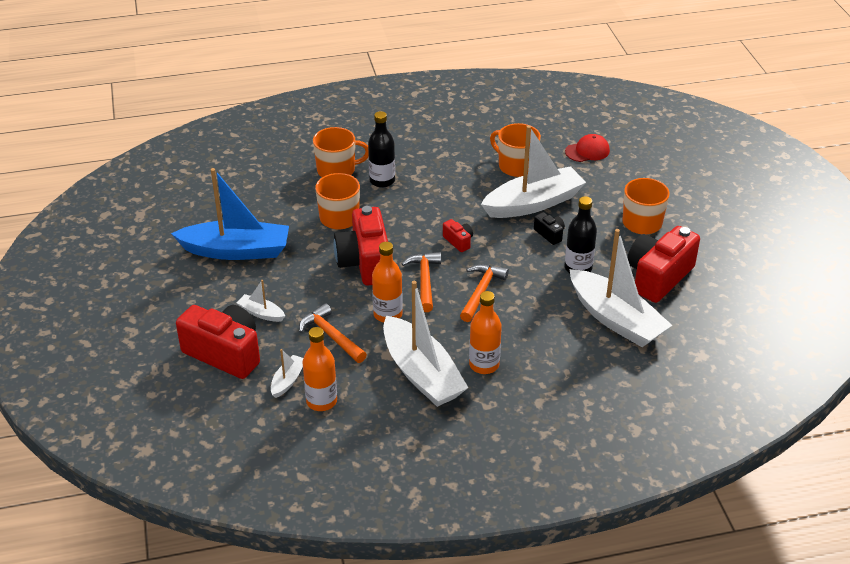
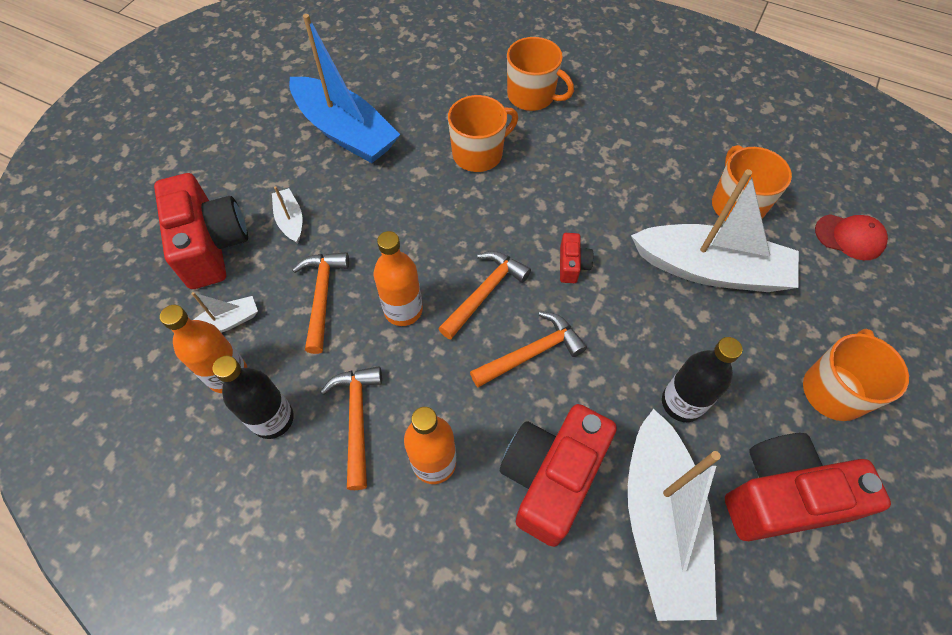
camera: 40 degrees right, 20 degrees up
red camera [334,206,388,286] -> red camera moved to [500,404,617,547]
black bottle [368,111,395,188] -> black bottle moved to [212,356,294,439]
white boat [383,281,469,407] -> orange hammer [321,366,382,490]
black camera [534,212,565,245] -> none

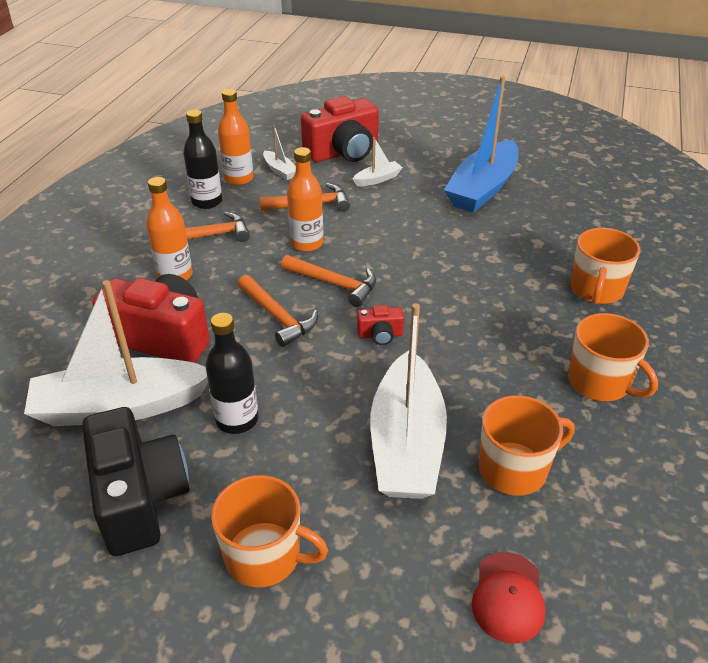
camera: 80 degrees right, 20 degrees down
orange mug [448,95,518,172] -> orange mug moved to [568,313,658,401]
red camera [725,433,891,541] -> black camera [82,407,190,556]

